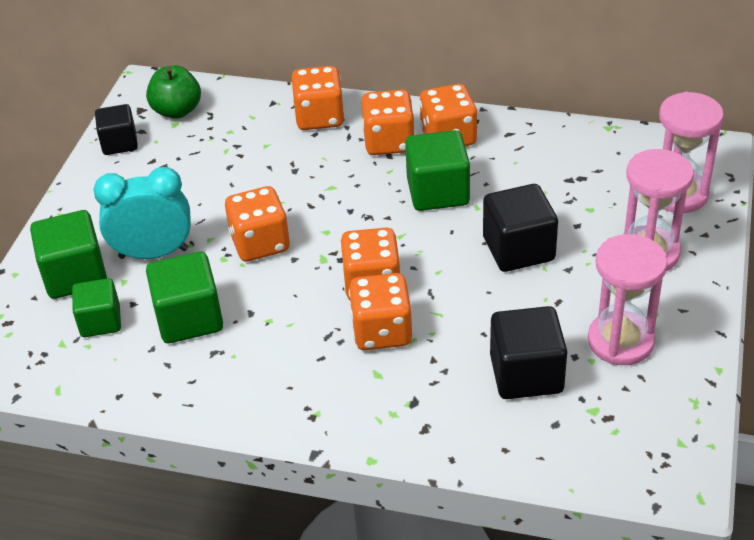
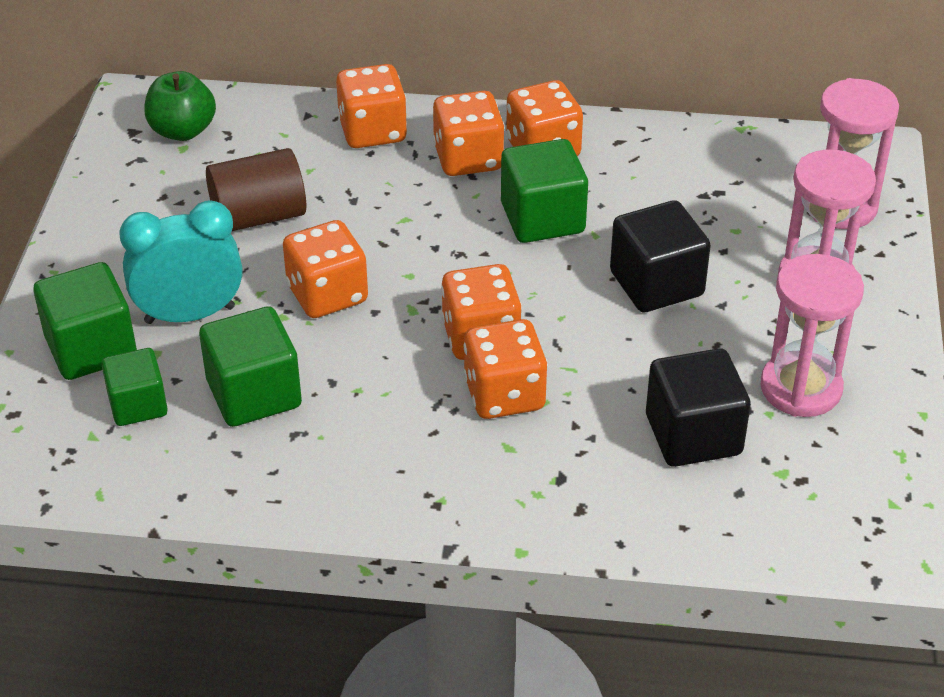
camera: 10 degrees left, 0 degrees up
black cube [95,104,138,155] -> none
none -> brown cylinder [206,148,306,231]

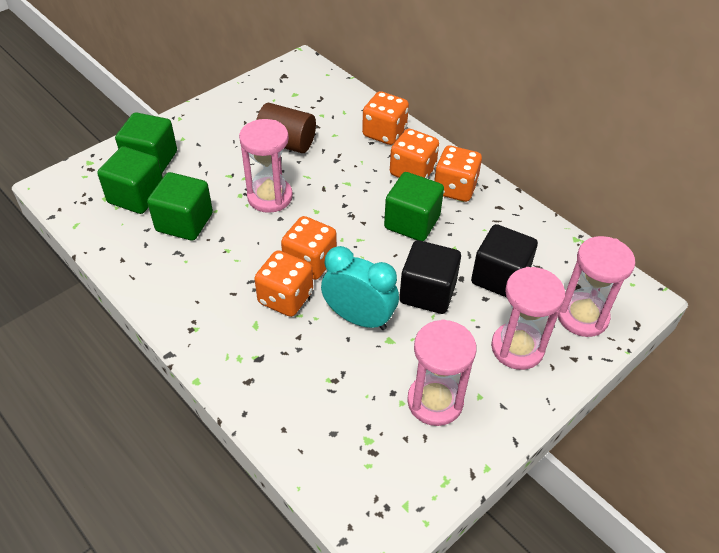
camera: 40 degrees right, 5 degrees up
green cube [101,348,168,426] -> green cube [97,146,163,214], size x1.51
turquoise clock [119,200,242,324] -> turquoise clock moved to [321,246,399,330]
green apple [144,71,216,141] -> none
orange dice [283,220,368,318] -> pink hourglass [239,119,293,213]
black cube [646,348,751,467] -> black cube moved to [471,224,538,297]

